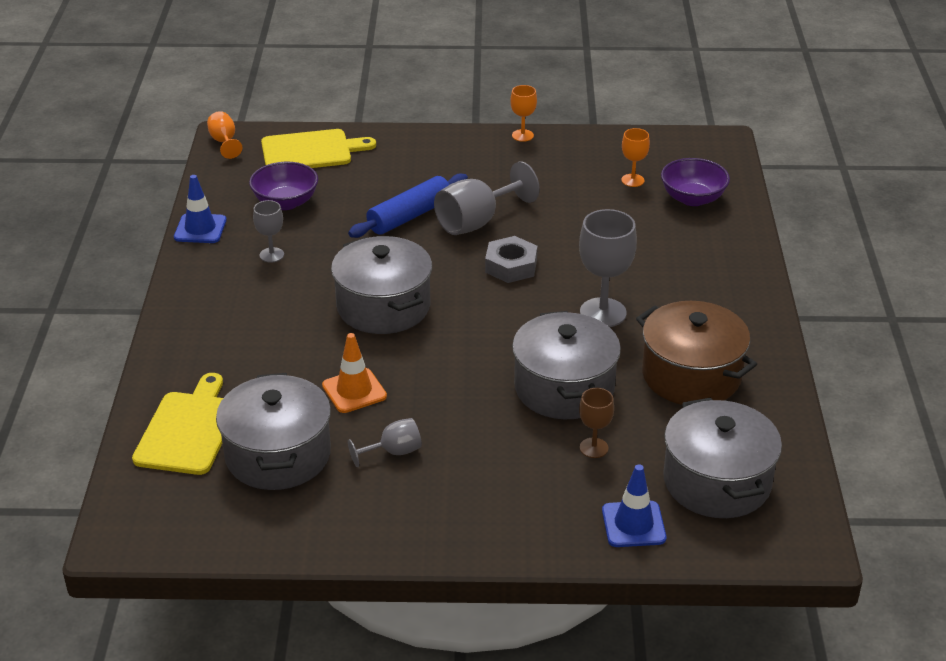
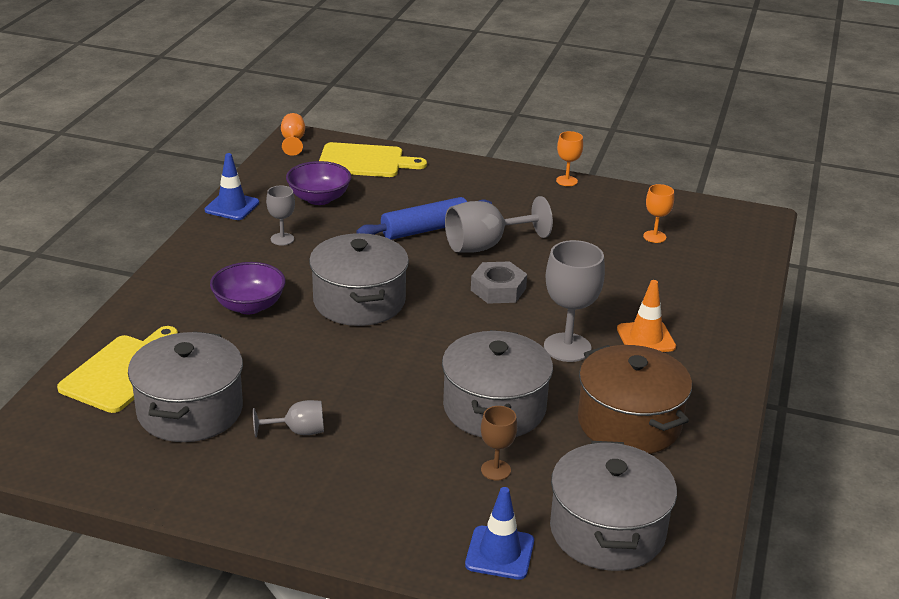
camera: 15 degrees right, 5 degrees down
orange traffic cone [322,333,387,413] -> orange traffic cone moved to [617,280,676,352]
purple bowl [661,158,730,206] -> purple bowl moved to [210,262,286,314]

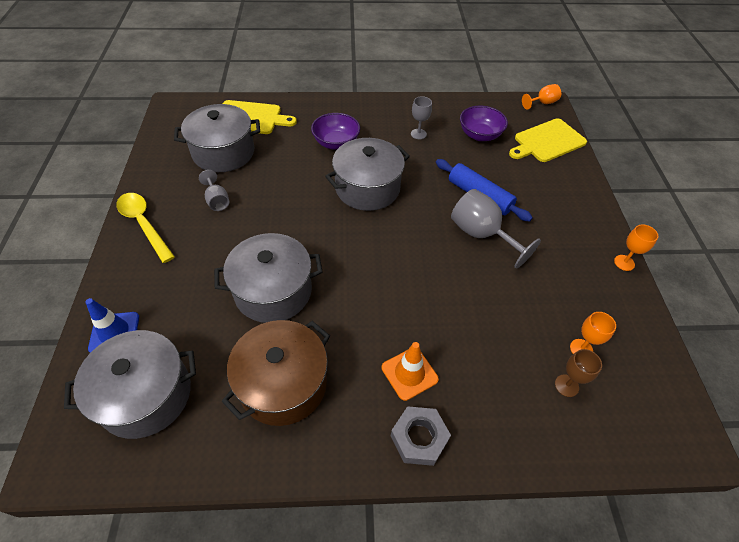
camera: 70 degrees right, 20 degrees up
blue traffic cone [204,153,259,220] -> none
yellow cutting board [319,142,427,177] -> yellow cutting board turned 75 degrees clockwise [509,119,587,162]
grey nut [471,261,527,304] -> grey nut moved to [391,406,451,466]
brown goblet [481,406,517,480] -> brown goblet moved to [555,349,602,397]
grey goblet [544,240,605,362] -> none
none -> yellow spoon [116,193,175,263]

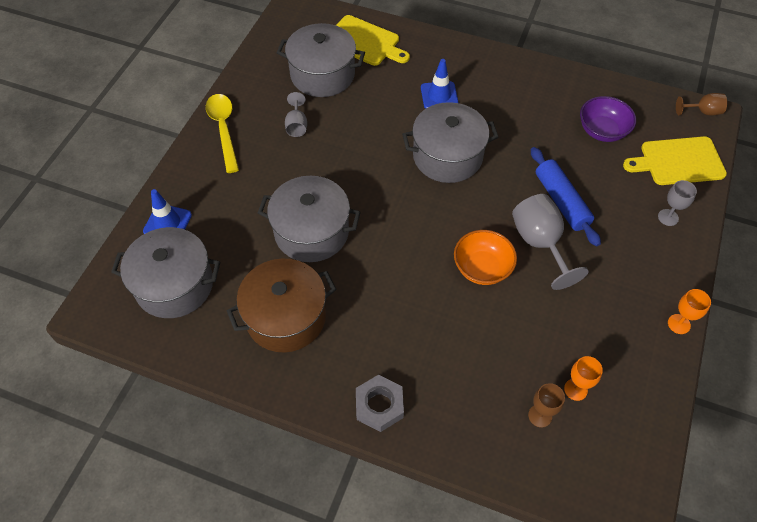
camera: 25 degrees right, 5 degrees up
purple bowl [311,113,360,150] -> blue traffic cone [421,59,459,109]
orange traffic cone [382,342,439,401] -> none
grey goblet [411,96,432,139] -> grey goblet moved to [658,180,697,226]
orange goblet [522,84,561,110] -> brown goblet [676,93,727,116]
none -> orange bowl [454,230,517,285]

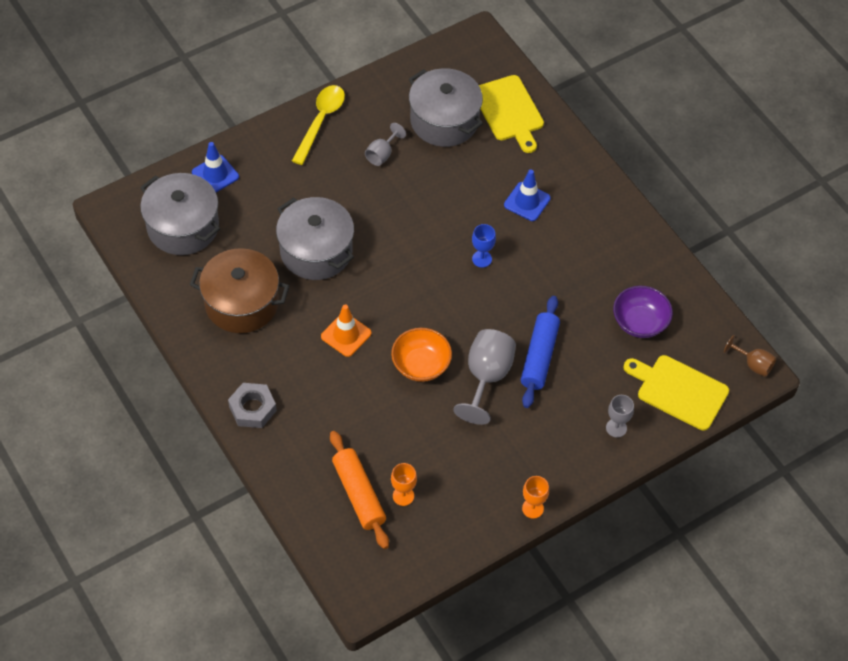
camera: 35 degrees right, 0 degrees up
grey pot [402,102,498,183] -> blue goblet [472,224,496,268]
brown goblet [528,383,565,428] -> orange rolling pin [330,431,389,549]
none -> orange traffic cone [321,304,371,357]

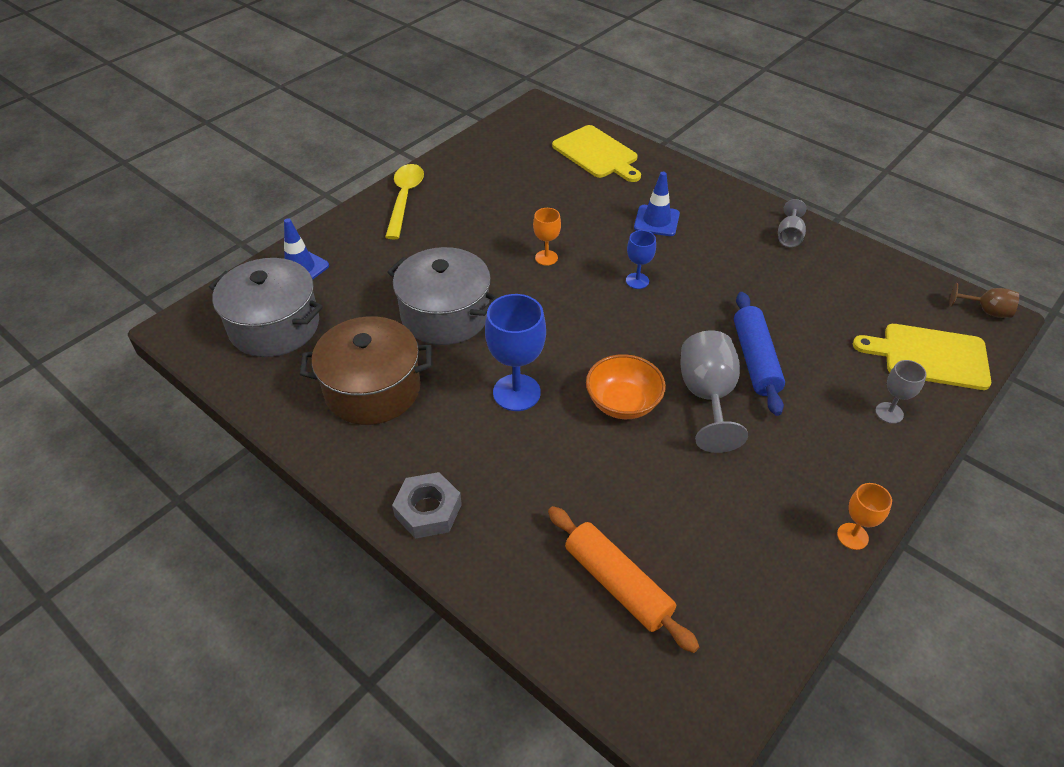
camera: 15 degrees left, 10 degrees down
orange traffic cone [321,304,371,357] -> blue goblet [485,294,546,411]
grey goblet [365,123,406,166] -> grey goblet moved to [778,199,806,247]
orange goblet [391,463,417,506] -> orange goblet moved to [533,208,561,266]
grey pot [409,68,483,147] -> none
purple bowl [613,286,673,338] -> none

